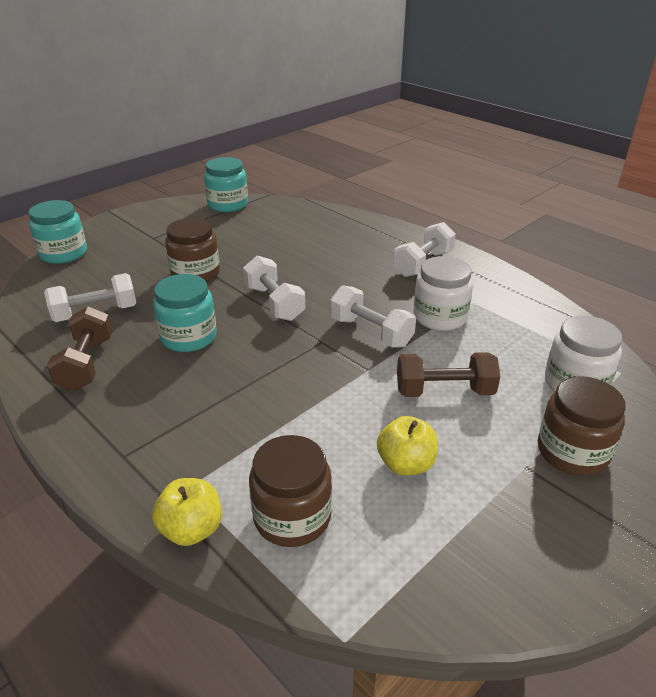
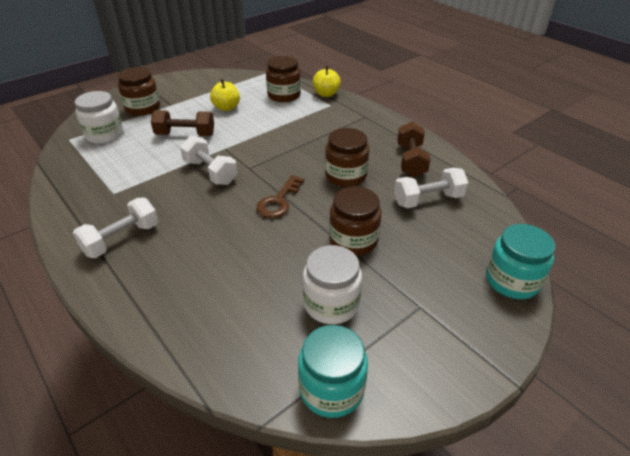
camera: 175 degrees left, 5 degrees up
turquoise jar [153,274,217,352] -> brown jar [325,128,369,187]
white dumbbell [243,256,305,321] -> brown key [256,175,304,218]
white jar [413,256,473,331] -> white jar moved to [303,245,362,324]

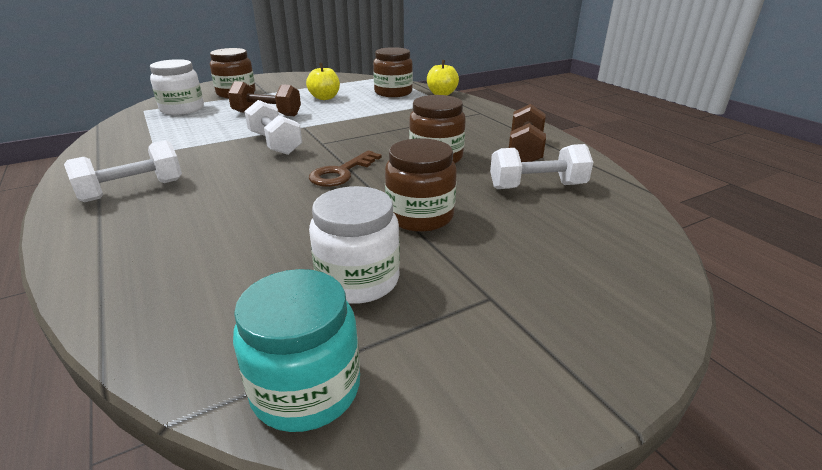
camera: 10 degrees right, 10 degrees down
turquoise jar [486,224,555,299] -> none

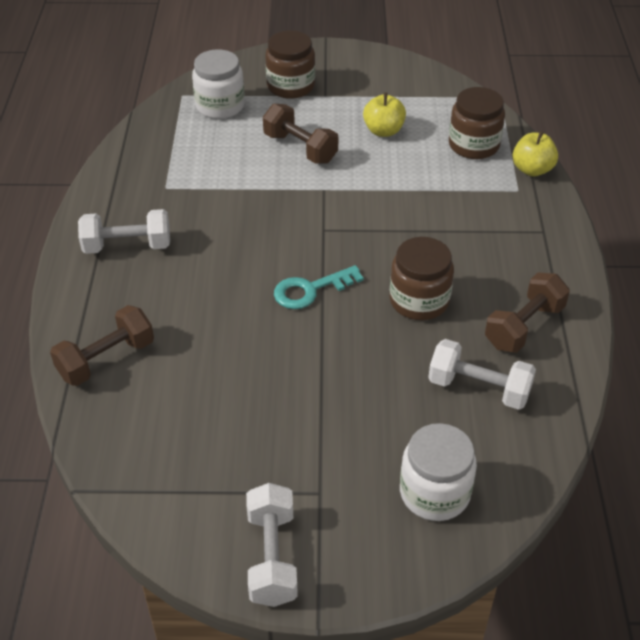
camera: 30 degrees right, 15 degrees up
turquoise jar [233,269,360,432] -> none
white dumbbell [245,100,302,155] -> white dumbbell moved to [246,483,298,607]
brown key [309,150,382,187] -> turquoise key [274,265,364,309]
white jar [309,186,400,304] -> white jar moved to [400,423,477,521]
brown jar [385,138,457,232] -> none
none -> brown dumbbell [50,305,154,386]

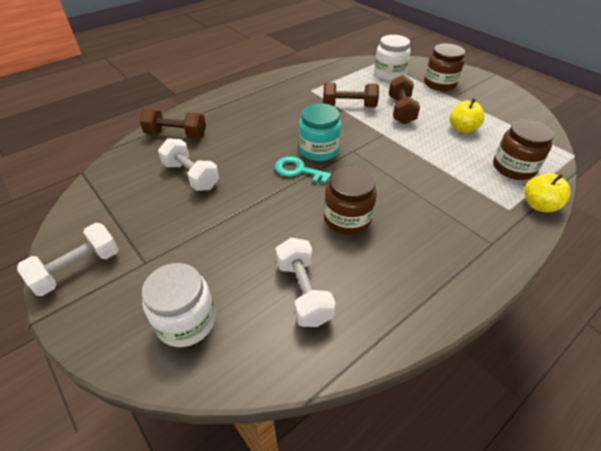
camera: 50 degrees right, 0 degrees up
white dumbbell [78,209,170,254] -> white dumbbell moved to [158,138,219,191]
brown dumbbell [485,273,570,353] -> brown dumbbell moved to [323,82,379,107]
none -> turquoise jar [299,103,342,161]

